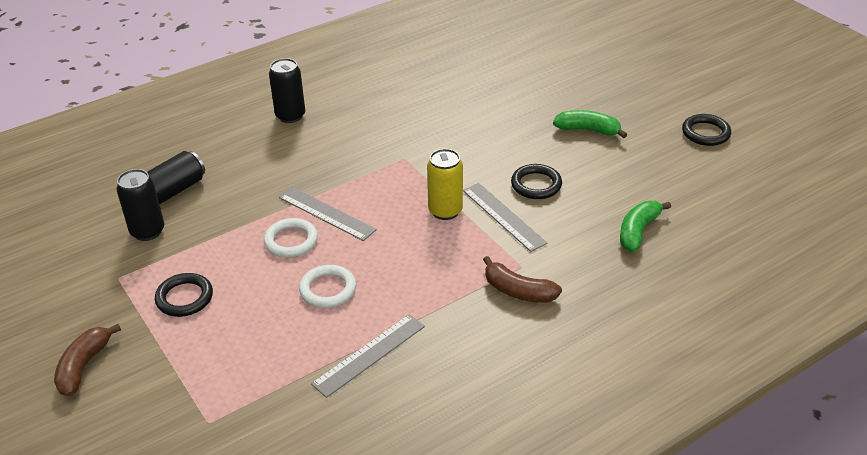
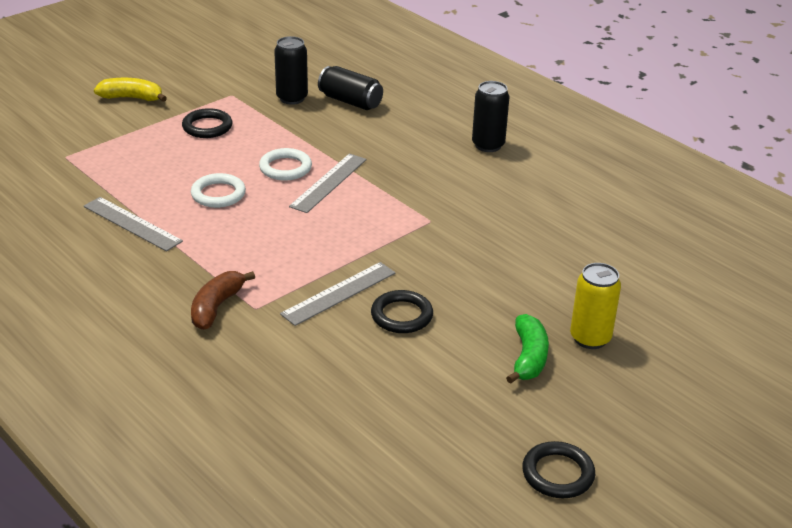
camera: 80 degrees right, 5 degrees down
brown banana [54,324,121,396] -> yellow banana [94,78,167,102]
yellow can [427,149,463,220] -> yellow can moved to [570,263,621,349]
green banana [620,201,671,252] -> none

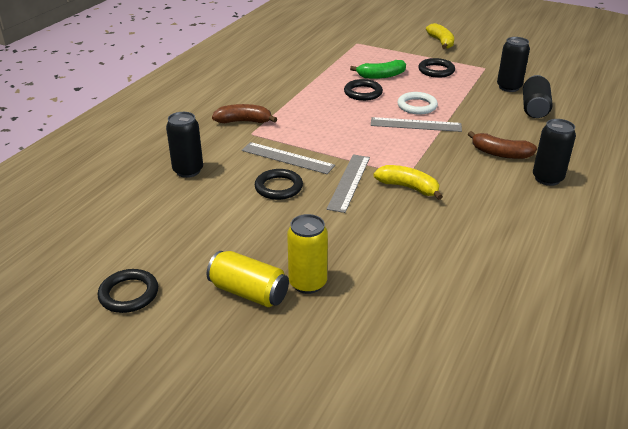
camera: 70 degrees right, 0 degrees up
grey ruler [83,197,183,251] -> grey ruler moved to [327,154,370,213]
white ring [191,173,246,208] -> black ring [344,79,383,101]
green banana [506,314,549,384] -> green banana moved to [350,60,406,79]
none -> black can [166,112,203,178]
none -> yellow can [207,251,289,307]
none -> yellow banana [373,165,443,200]
none -> brown banana [468,131,537,159]

